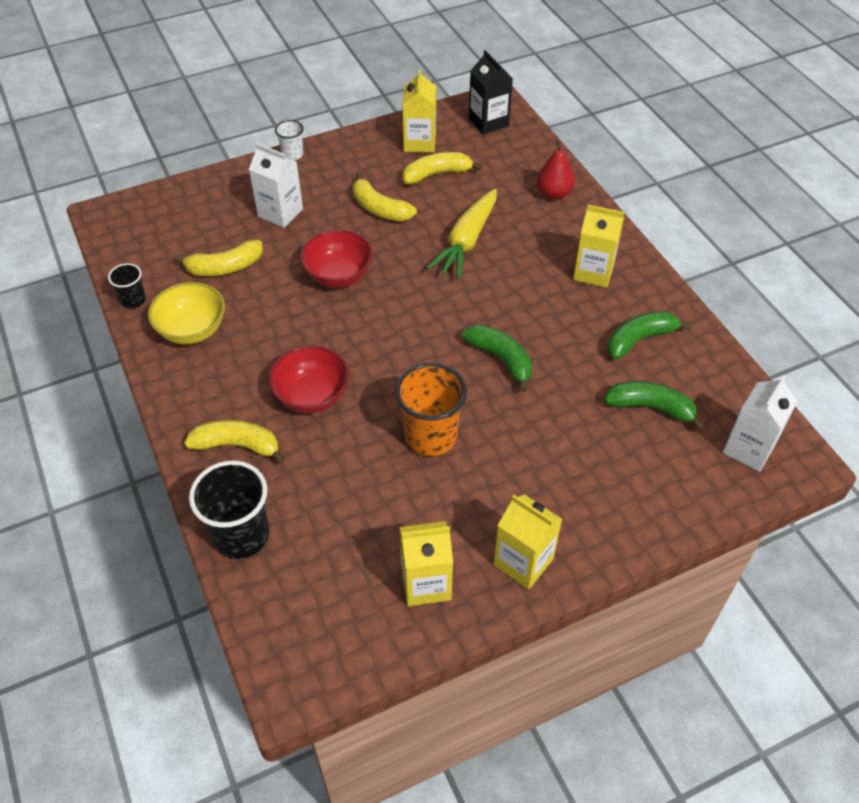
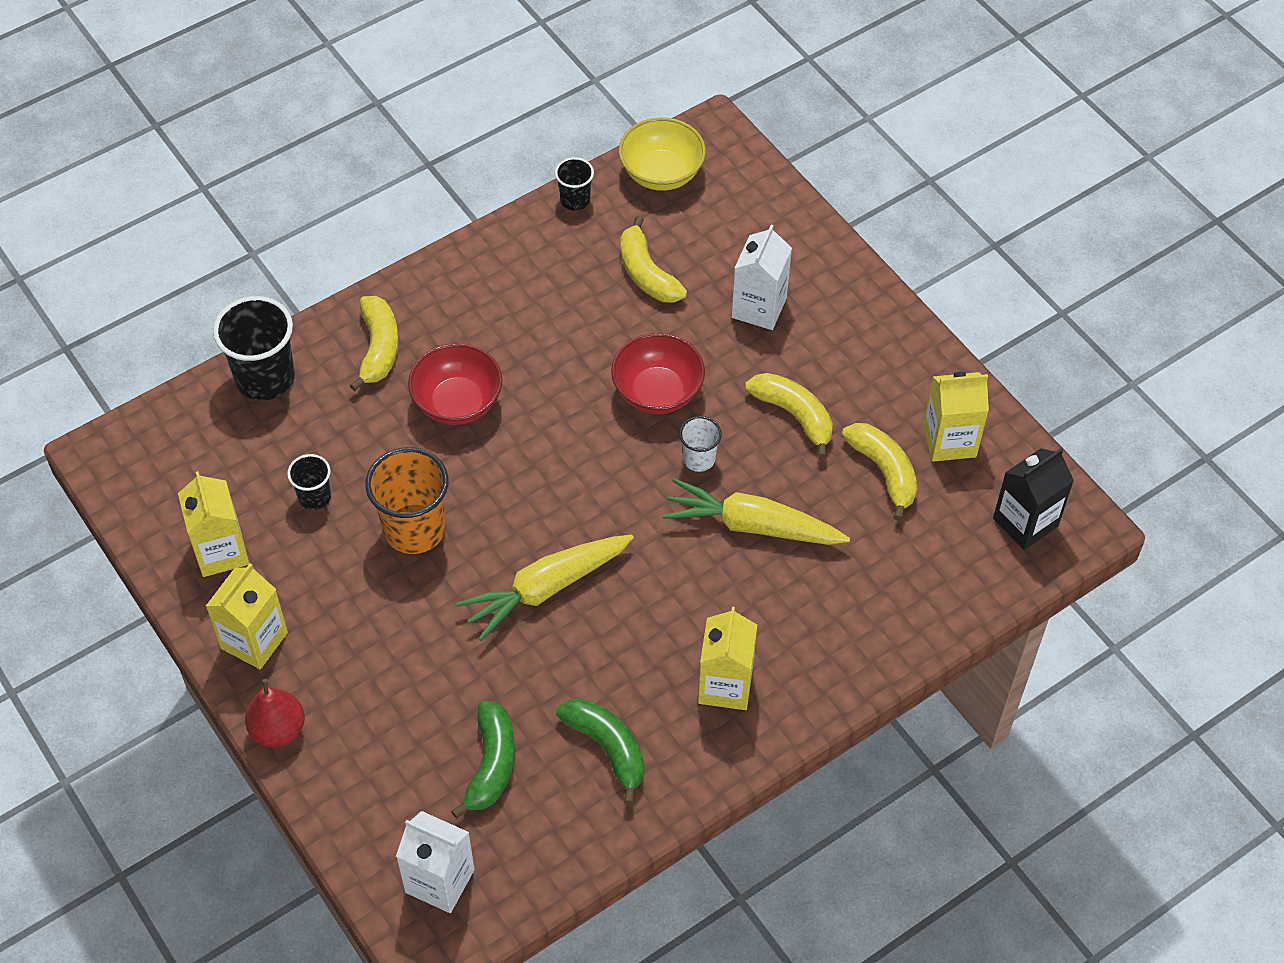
camera: 80 degrees right, 5 degrees up
yellow bowl [148,282,225,344] -> yellow bowl moved to [619,118,706,191]
white cup [275,120,304,160] -> white cup moved to [679,416,722,472]
yellow banana [353,173,417,221] -> yellow banana turned 105 degrees clockwise [745,373,833,458]
green banana [462,324,532,392] -> yellow carrot [456,535,634,641]
red pear [537,140,575,199] -> red pear moved to [245,679,305,747]
none -> black cup [287,454,331,510]

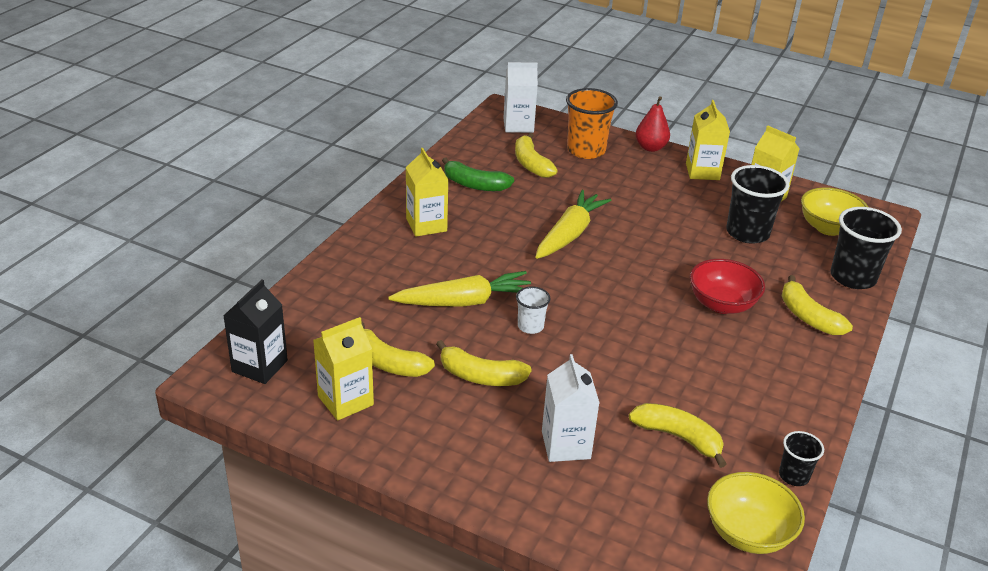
camera: 150 degrees right, 20 degrees down
black cup [287,454,331,510] -> black cup [726,165,789,244], size x1.88
orange cup [365,447,448,554] -> orange cup moved to [566,88,618,159]
green banana [451,701,515,819] -> yellow banana [515,133,558,178]
red bowl [611,333,705,414] -> none
none -> yellow bowl [801,187,868,236]

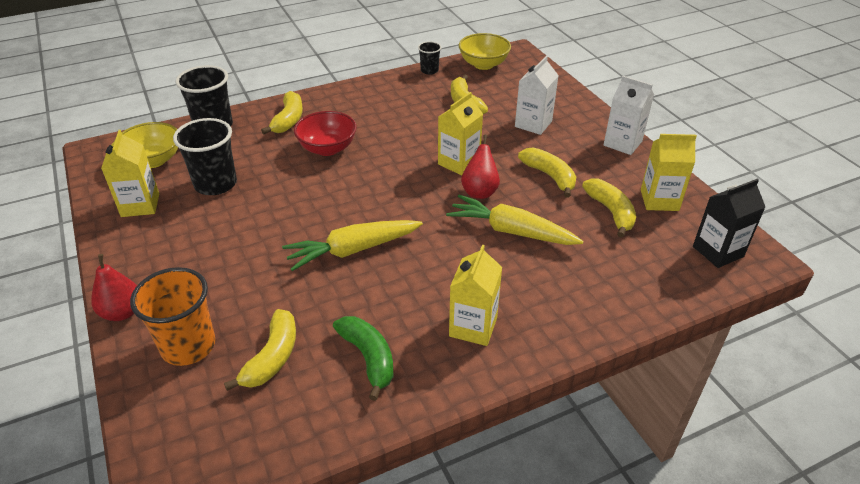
camera: 140 degrees left, 5 degrees up
white carton [503,62,538,133] -> white carton moved to [604,76,654,155]
white cup [516,286,551,334] -> red pear [461,134,500,199]
yellow carton [686,100,730,180] -> yellow carton moved to [438,92,483,175]

